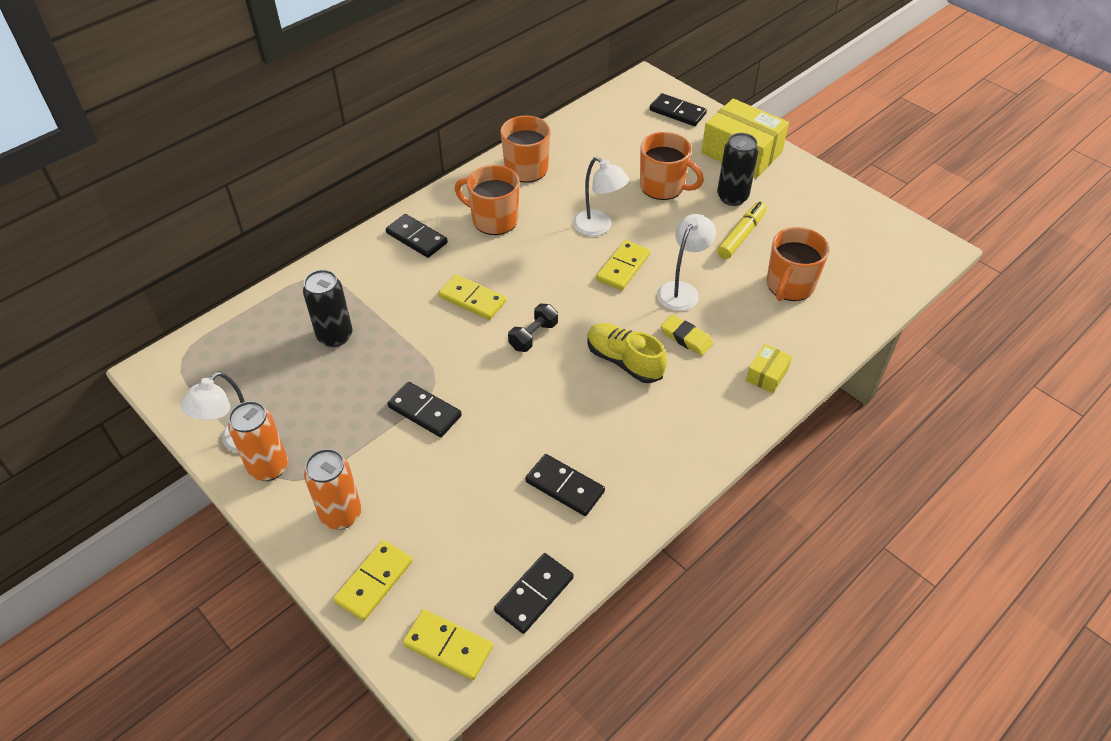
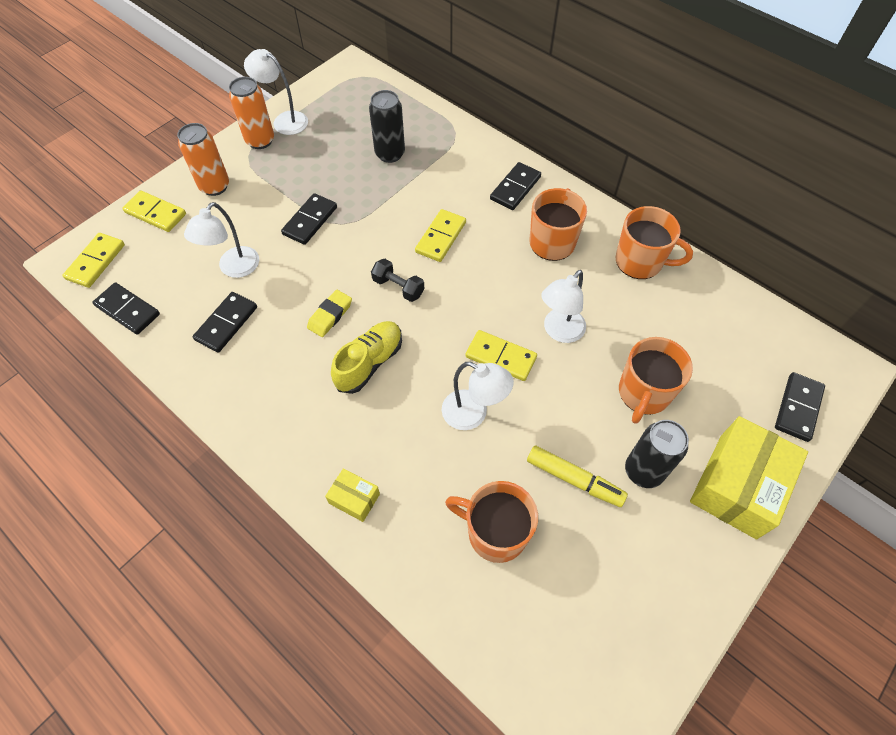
camera: 85 degrees right, 10 degrees up
yellow eraser [661,315,713,356] -> yellow eraser moved to [307,290,352,337]
none -> white lamp [184,202,259,278]

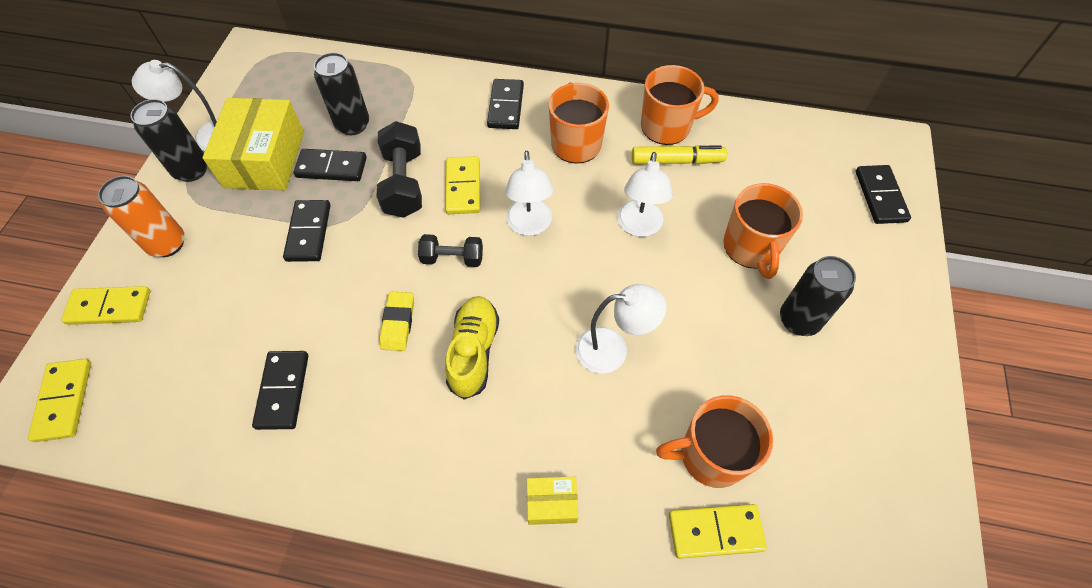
camera: 30 degrees left, 0 degrees up
black domino [92,282,160,335] -> black domino moved to [294,149,367,181]
white lamp [184,202,259,278] -> white lamp moved to [505,151,554,236]
orange can [229,77,274,149] -> black can [131,99,207,182]
yellow domino [465,330,537,381] -> yellow domino moved to [669,504,767,559]
yellow marker [527,446,628,507] -> yellow marker moved to [632,145,727,164]
yellow box [690,416,808,539] -> yellow box moved to [202,98,304,191]
none -> black dumbbell [377,121,422,218]

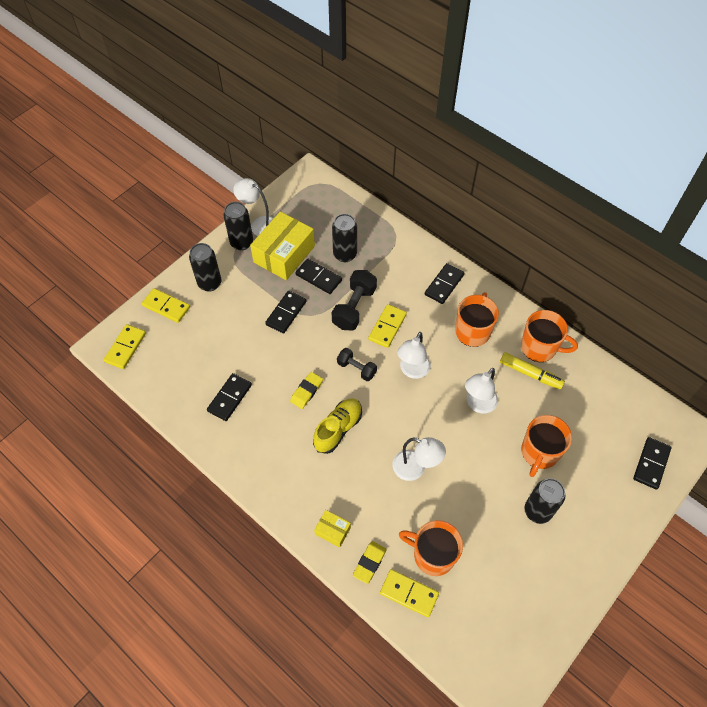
camera: 30 degrees right, 0 degrees up
orange can [98,175,185,257] -> black can [189,243,221,292]
none -> yellow eraser [353,541,387,584]

